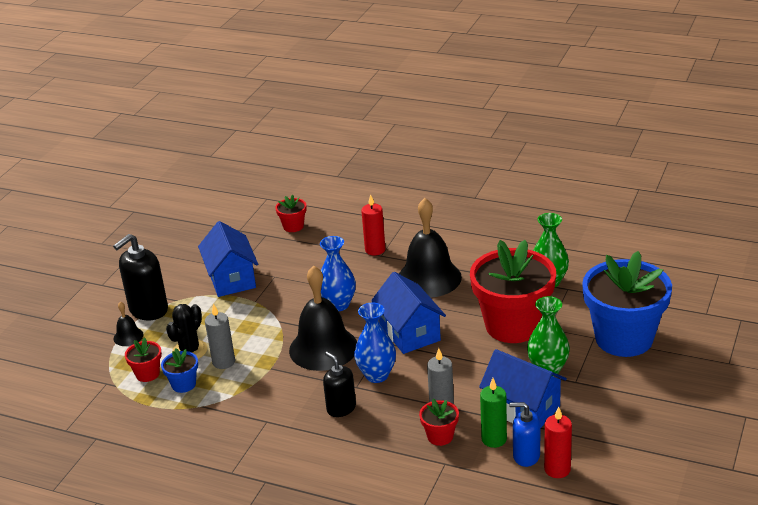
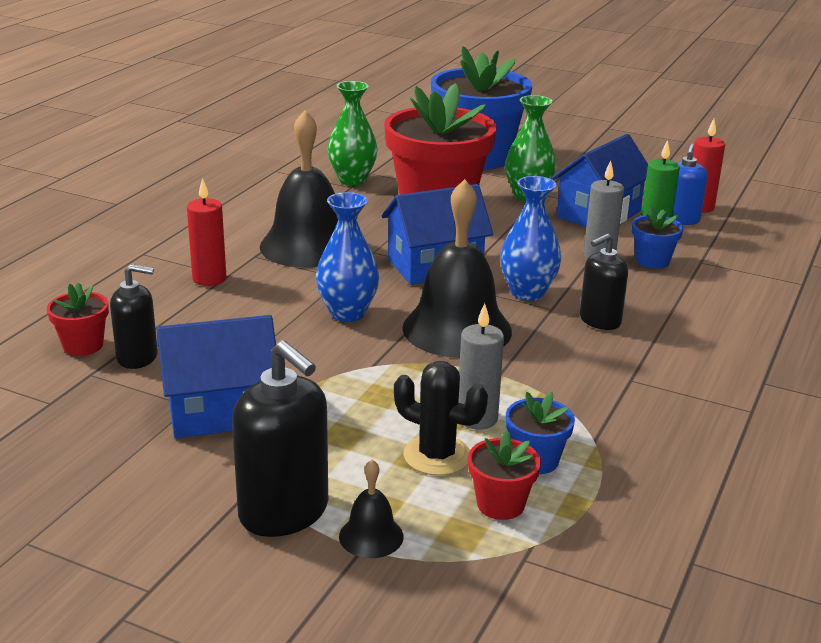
camera: 90 degrees left, 5 degrees down
red flower pot [419,399,459,446] -> blue flower pot [632,206,684,269]
none -> black soap dispenser [110,264,158,369]

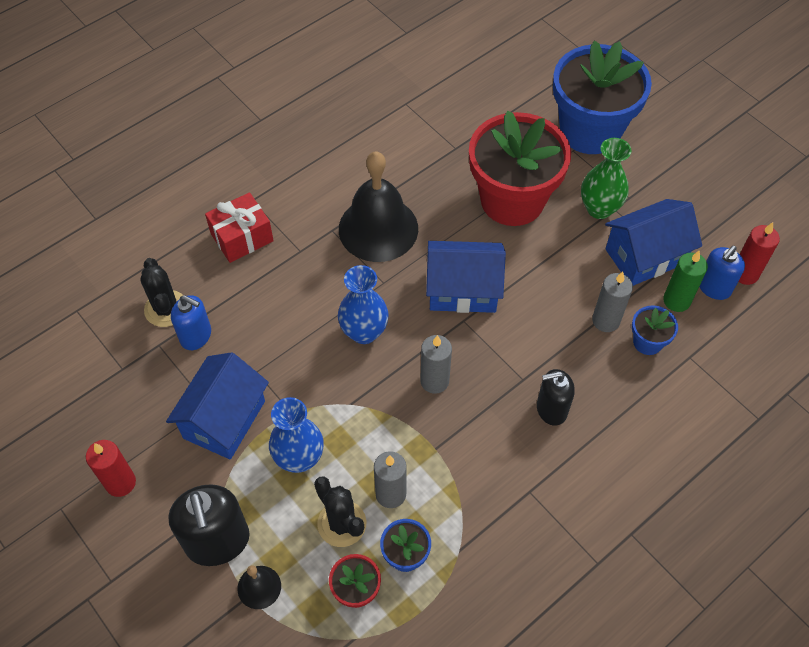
camera: 25 degrees right, 30 degrees up
red flower pot [47,282,109,356] -> black cactus [140,258,183,327]
black soap dispenser [110,264,158,369] -> blue soap dispenser [171,295,211,350]
blue house [157,315,276,438] -> blue house turned 75 degrees counterclockwise [166,352,269,460]
red candle [187,178,226,286] -> red candle moved to [86,440,136,497]
green vase [328,81,378,186] -> none
black bell [402,179,512,358] -> grey candle [420,335,452,394]
blue vase [500,176,561,301] -> blue vase moved to [269,397,324,473]
none -> red gift [205,192,274,263]

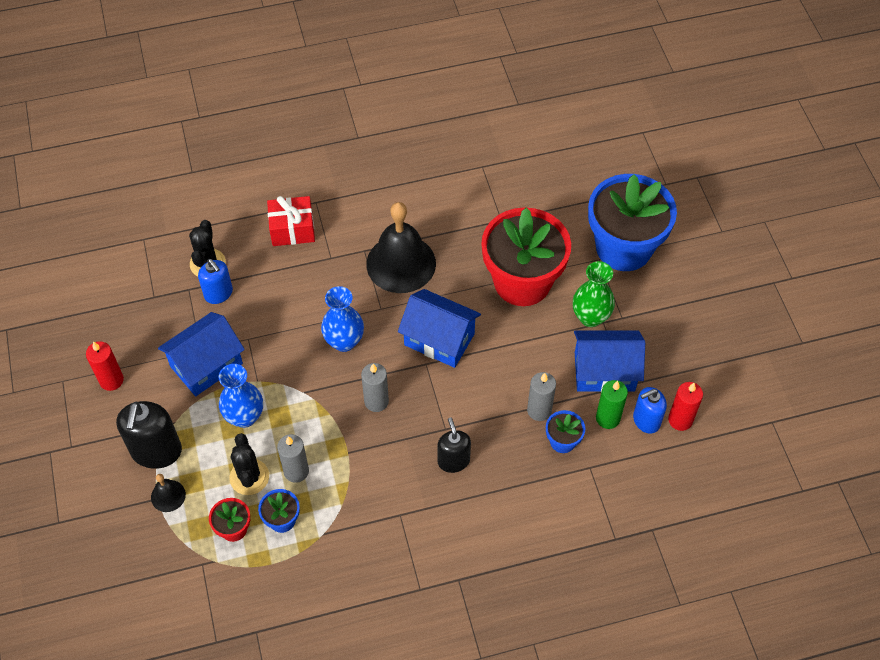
camera: 25 degrees right, 0 degrees up
black soap dispenser [537,369,575,426] -> black soap dispenser turned 60 degrees clockwise [437,417,471,473]

